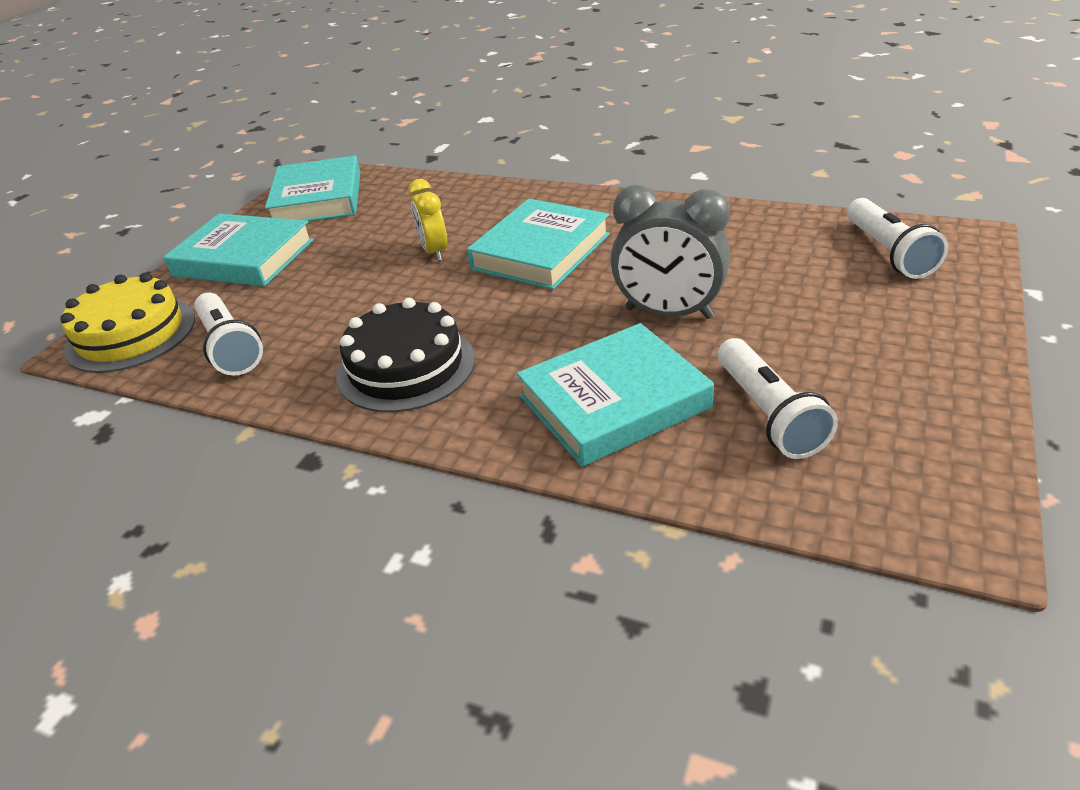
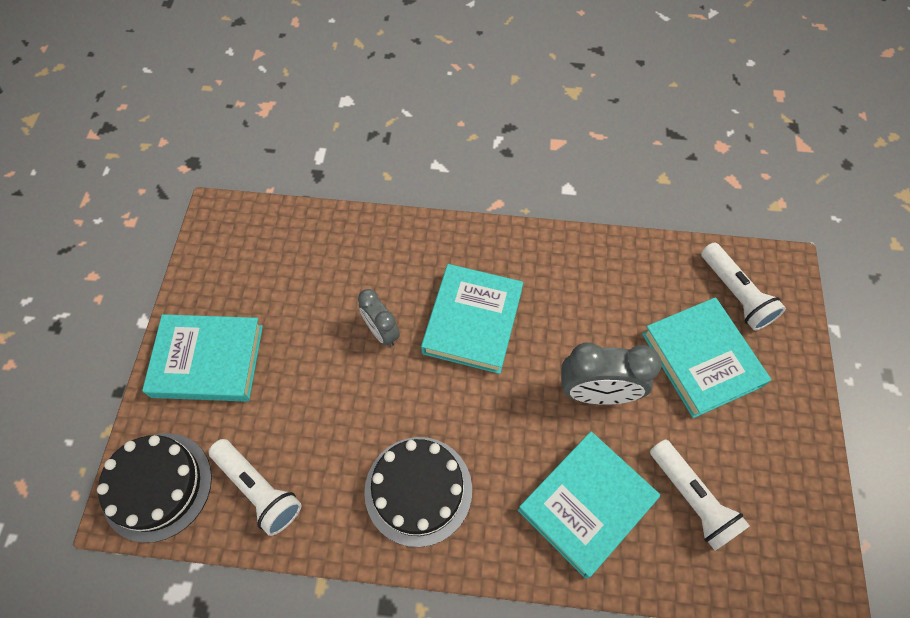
camera: 20 degrees left, 25 degrees up
yellow cake [60,273,195,373] -> black cake [97,433,212,543]
turquoise book [265,156,360,221] -> turquoise book moved to [642,297,771,418]
yellow clock [408,179,447,261] -> grey clock [358,289,400,346]

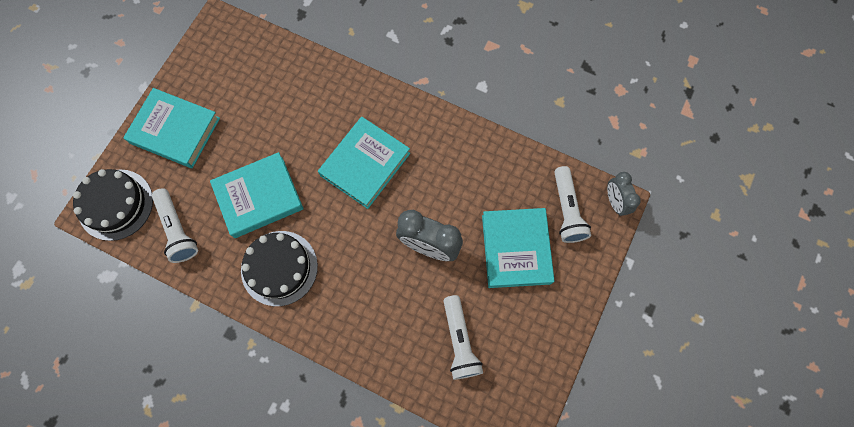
camera: 20 degrees right, 10 degrees up
grey clock [358,289,400,346] -> grey clock moved to [607,172,641,216]
turquoise book [518,431,660,578] -> turquoise book moved to [210,152,304,238]

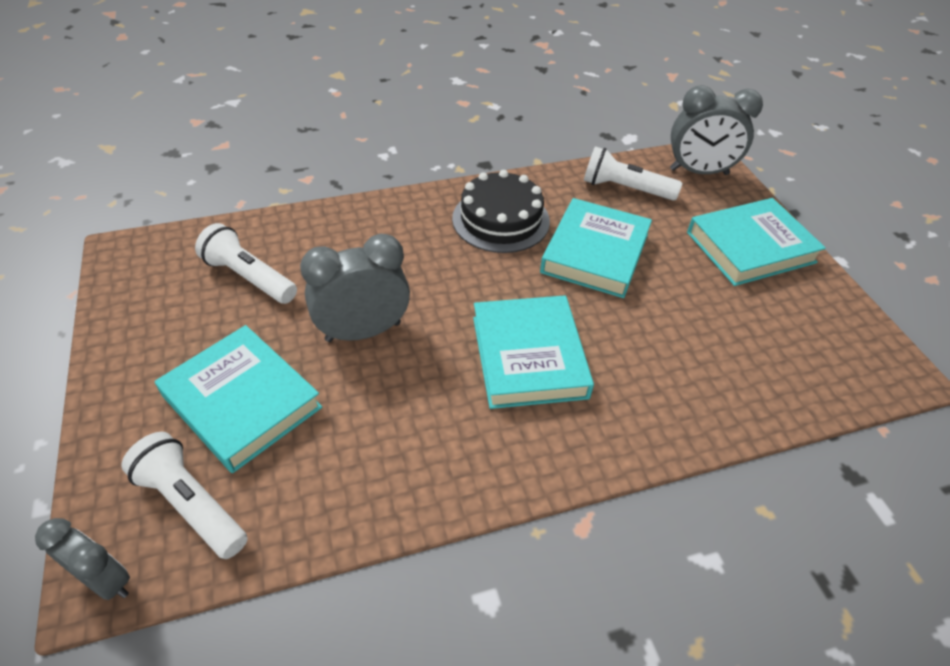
camera: 135 degrees right, 25 degrees down
black cake [73,169,153,241] -> grey clock [670,85,763,175]

